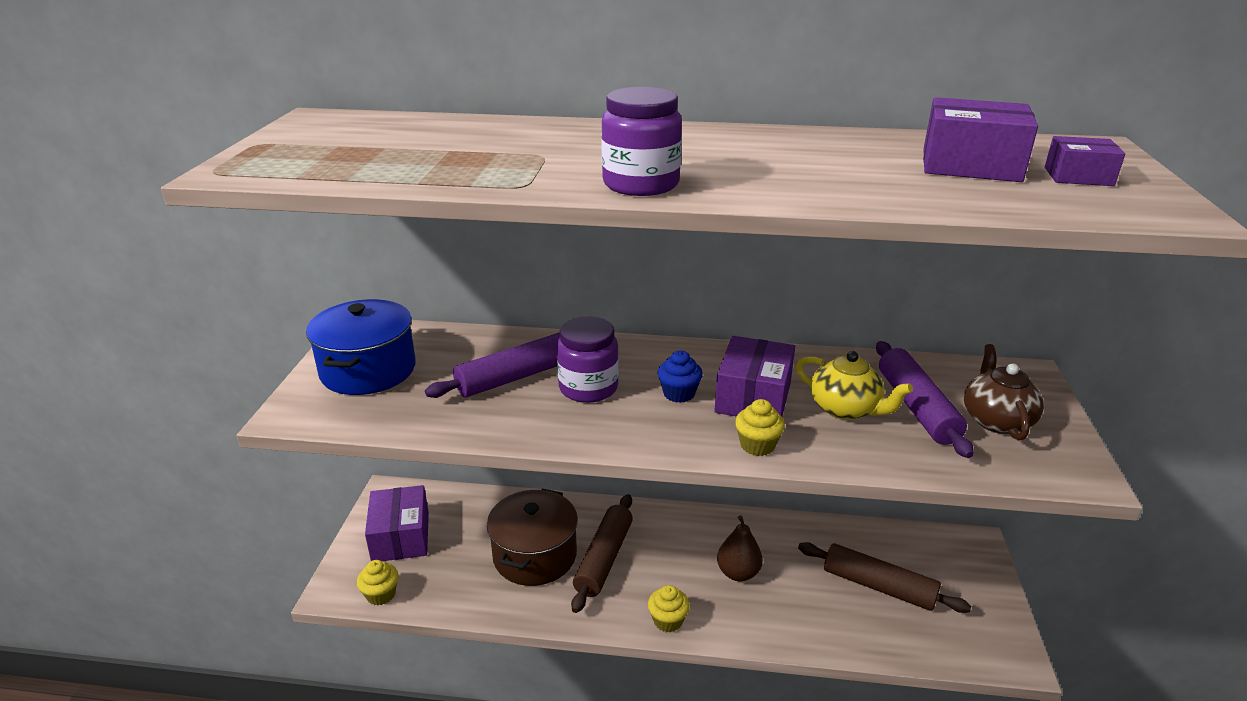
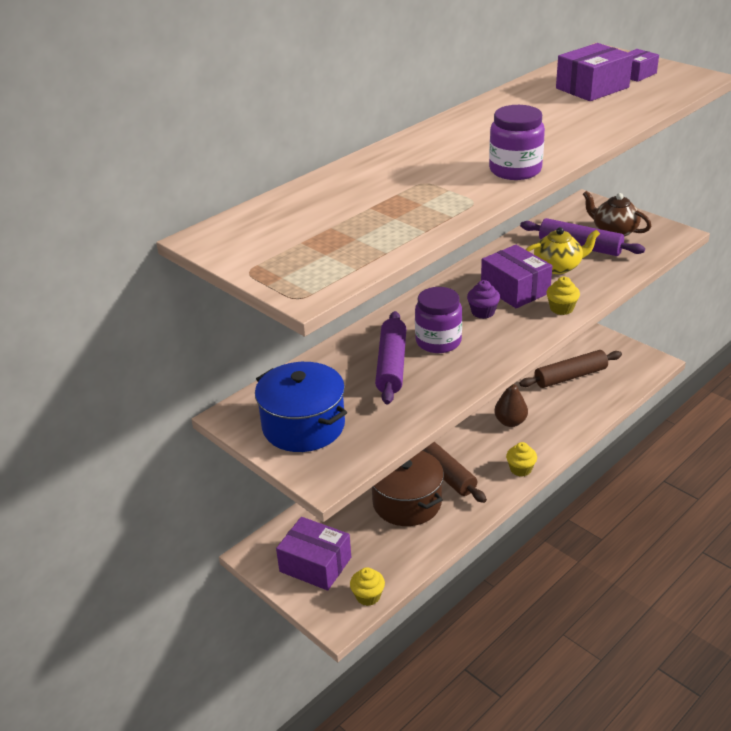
camera: 50 degrees left, 5 degrees up
blue cupcake [658,350,703,403] -> purple cupcake [467,280,500,319]

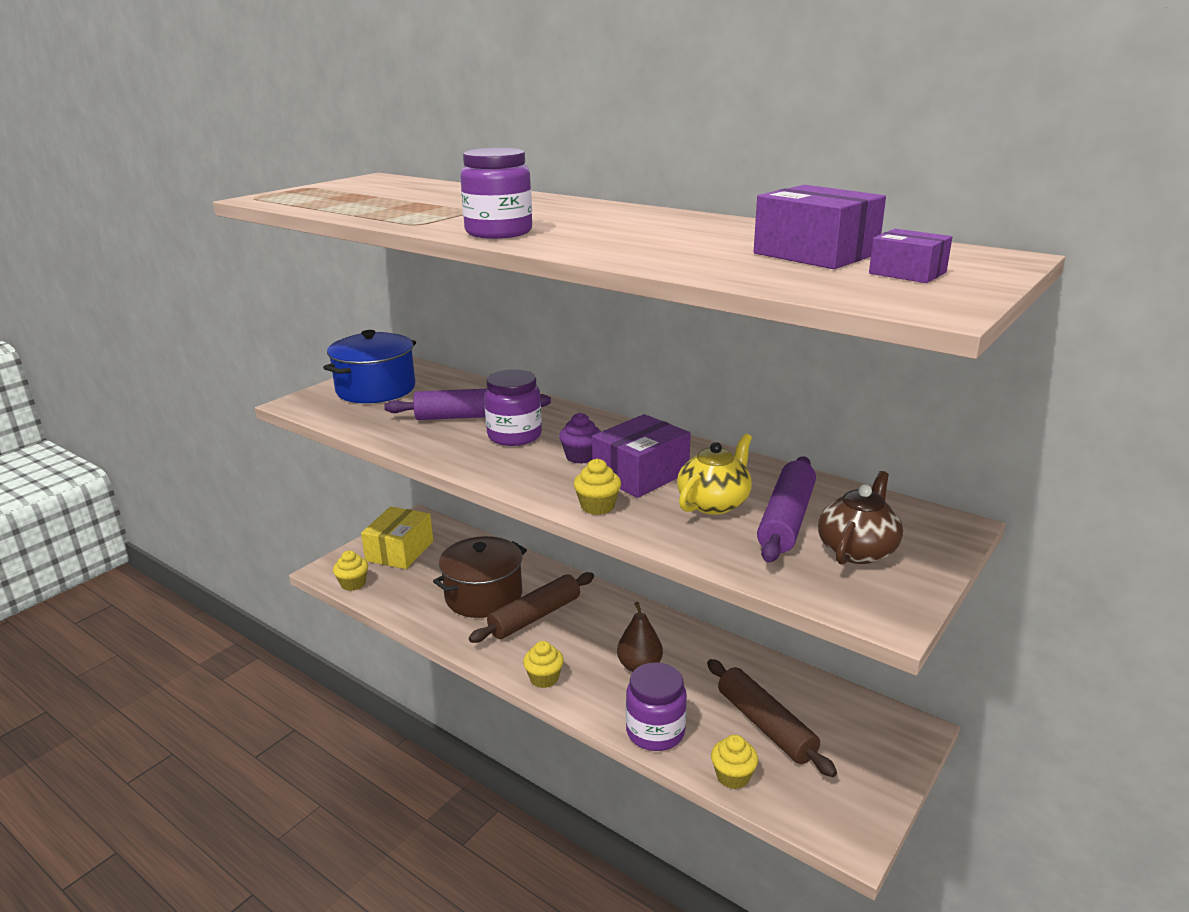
camera: 80 degrees right, 10 degrees down
purple box [276,517,351,590] -> yellow box [361,507,433,569]
yellow teapot [525,227,600,274] -> yellow teapot turned 120 degrees counterclockwise [677,434,752,515]
none -> purple jar [626,662,687,751]
none -> yellow cupcake [711,735,758,789]

